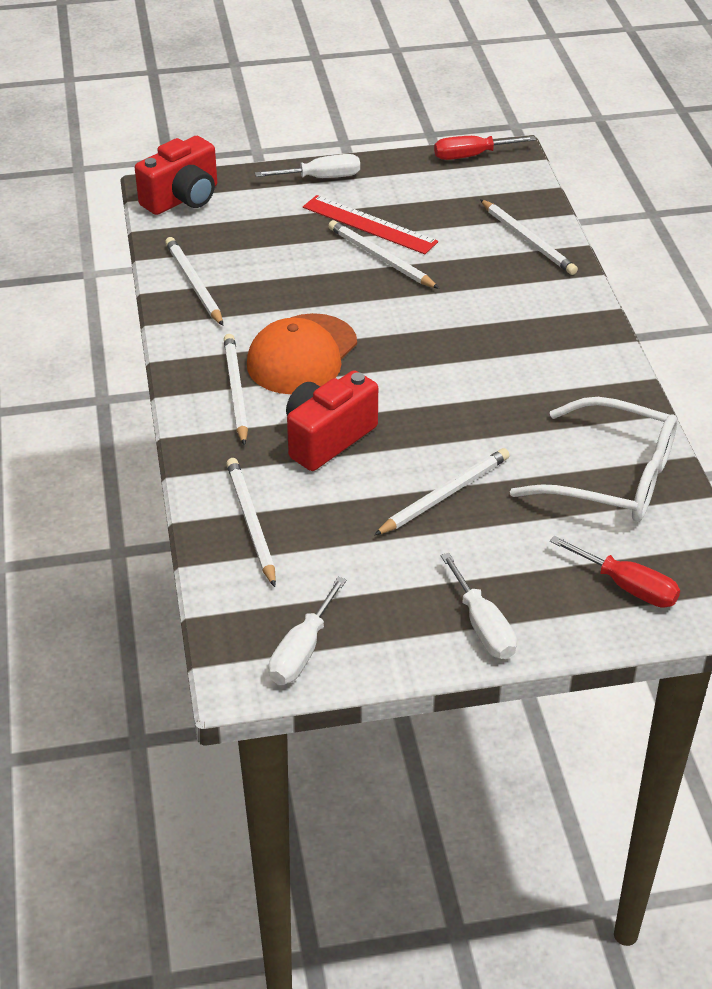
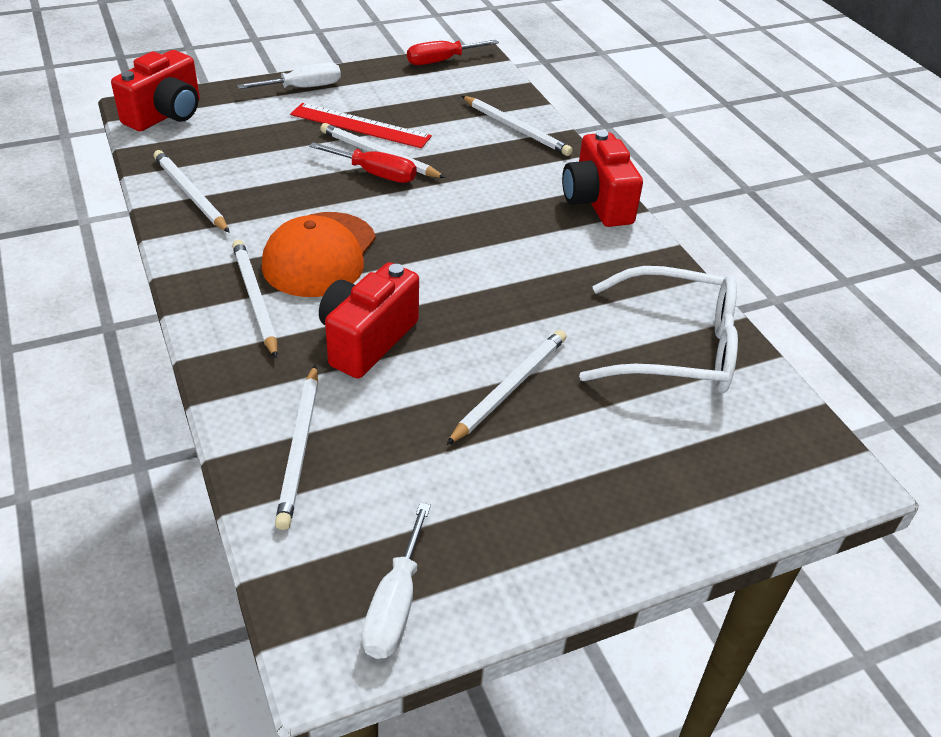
camera: 15 degrees left, 0 degrees up
white pencil [226,458,276,587] -> white pencil turned 150 degrees counterclockwise [275,365,318,530]
white screwdriver [441,553,517,659] -> none
red screwdriver [550,536,680,608] -> red screwdriver moved to [309,142,417,183]
none -> red camera [562,130,643,227]

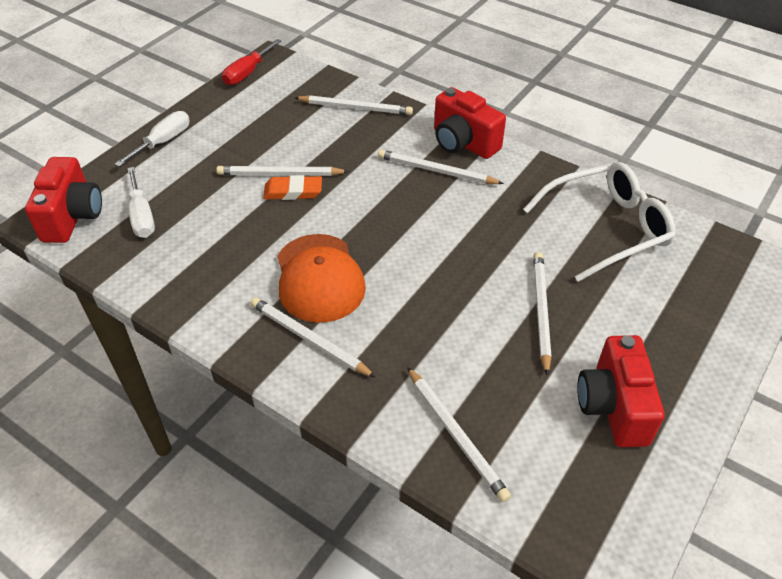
camera: 30 degrees left, 5 degrees up
white pencil [154,150,230,233] -> white pencil moved to [378,149,504,184]
red ruler [290,103,432,148] -> none
red screwdriver [309,142,417,183] -> orange eraser [263,175,322,200]
red camera [319,262,419,378] -> red camera moved to [577,335,665,447]
white screwdriver [362,503,431,659] -> white screwdriver moved to [127,167,155,238]

